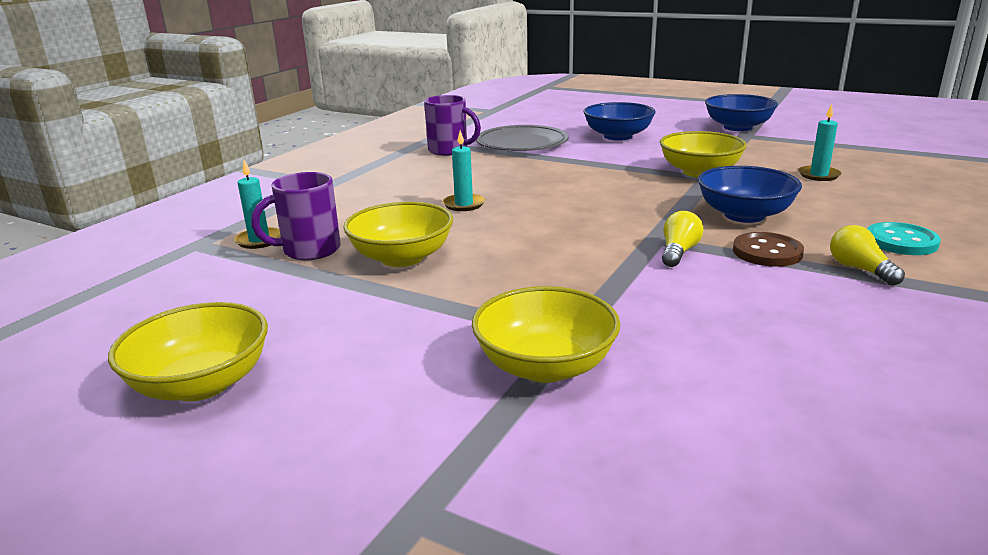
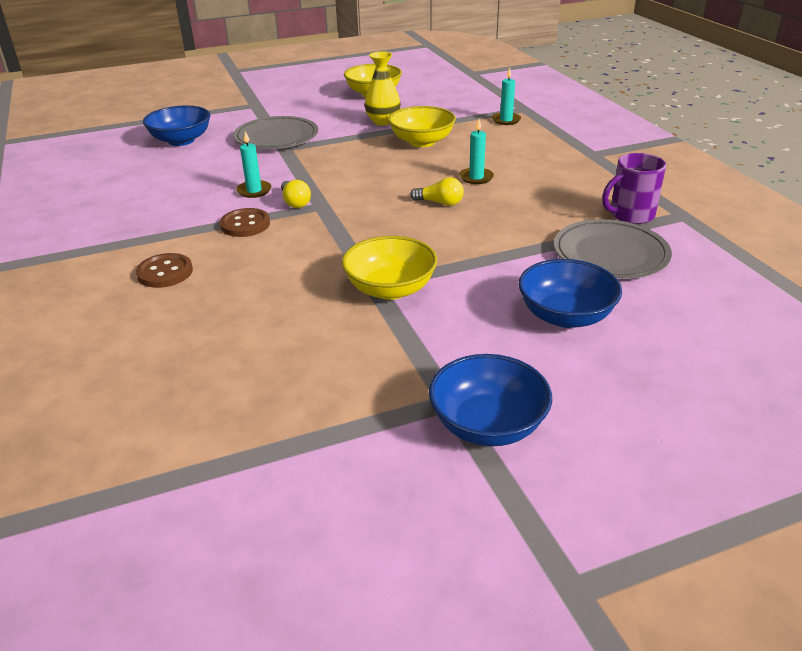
camera: 130 degrees right, 10 degrees up
purple mug [251,172,341,260] -> none
yellow bowl [472,286,620,383] -> grey plate [233,116,318,149]
blue bowl [698,166,802,223] -> blue bowl moved to [143,106,210,146]
turquoise candle [798,104,841,181] -> turquoise candle moved to [236,131,272,198]
yellow light bulb [830,225,905,286] -> yellow light bulb moved to [410,177,464,206]
turquoise button [867,222,941,255] -> brown button [136,253,193,288]
none -> yellow vase [365,51,401,125]

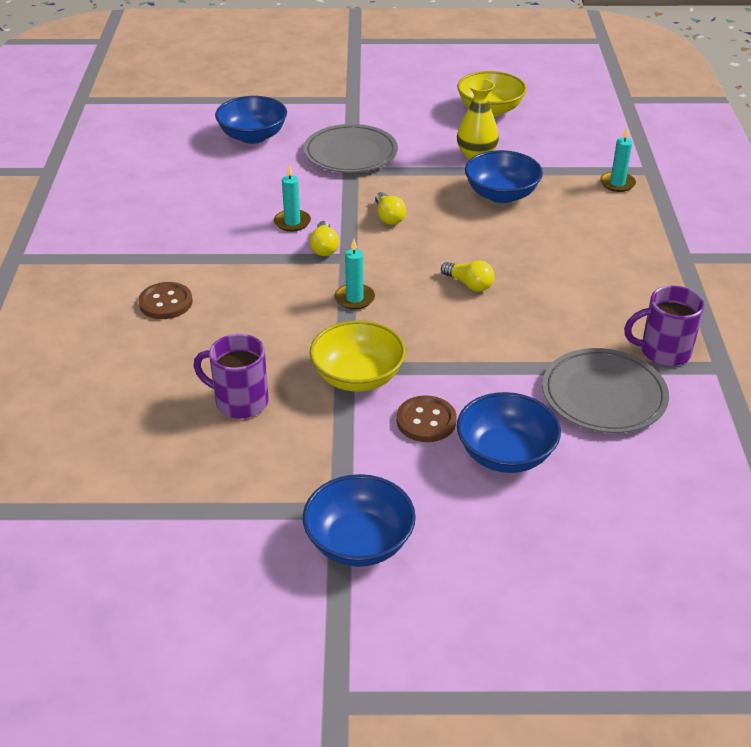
camera: 20 degrees right, 5 degrees up
brown button [220,208,270,237] -> brown button moved to [397,395,457,442]
yellow bowl [388,106,456,147] -> blue bowl [465,150,543,203]
turquoise candle [459,119,494,184] -> turquoise candle moved to [335,239,375,310]
none -> purple mug [193,334,269,419]
none -> yellow light bulb [375,192,406,225]

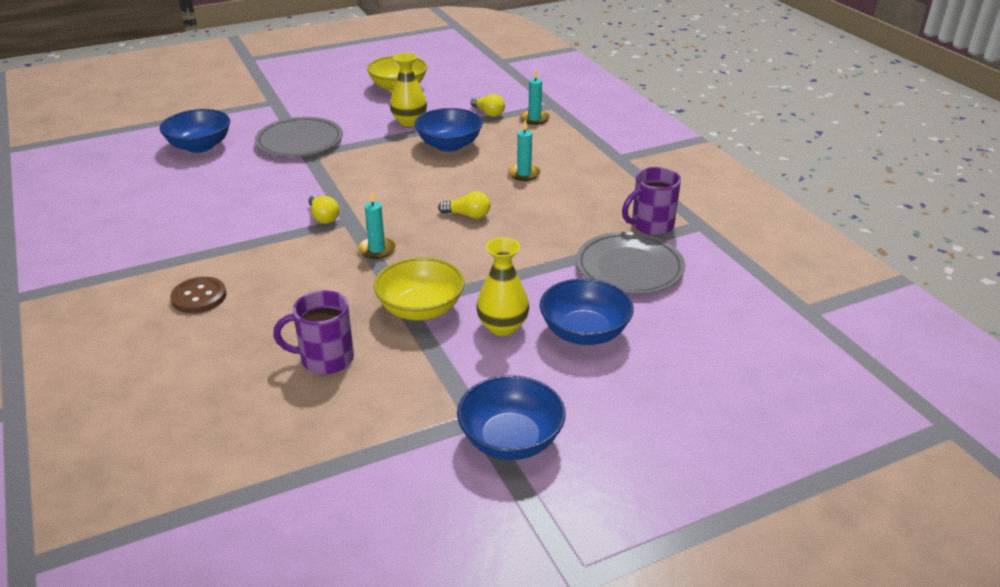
camera: 25 degrees left, 5 degrees down
turquoise candle [274,165,311,232] -> turquoise candle moved to [508,120,541,181]
yellow light bulb [375,192,406,225] -> yellow light bulb moved to [470,94,505,117]
brown button [397,395,457,442] -> yellow vase [476,237,529,336]

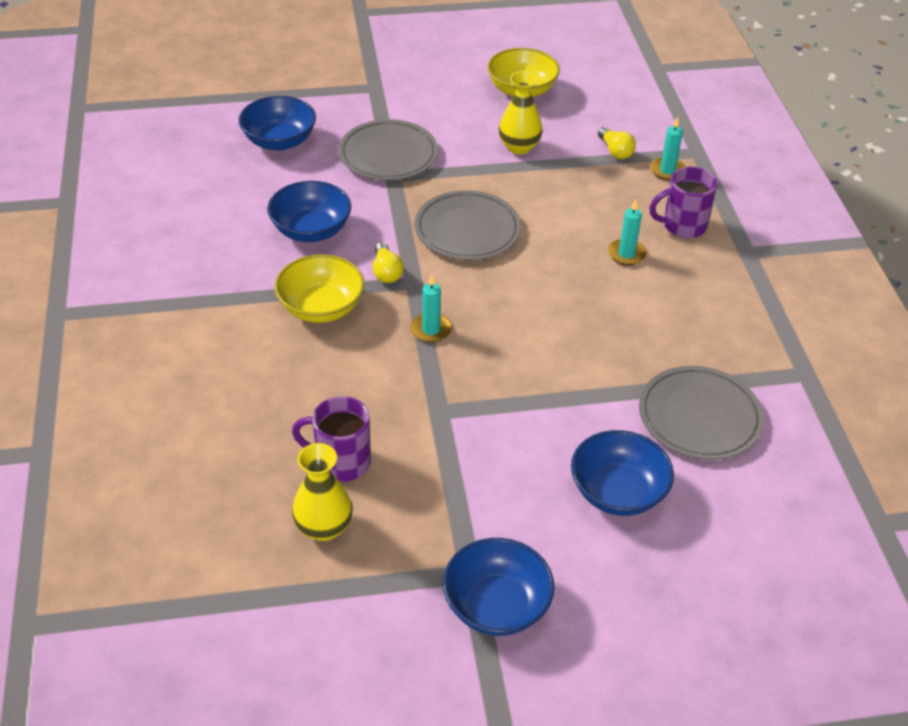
camera: 15 degrees right, 10 degrees up
brown button [170,277,226,313] -> none
yellow bowl [374,257,464,320] -> yellow bowl moved to [275,254,364,323]
blue bowl [415,108,483,152] -> blue bowl moved to [267,181,351,242]
yellow light bulb [438,191,491,219] -> none
yellow vase [476,237,529,336] -> yellow vase moved to [292,443,353,541]
purple mug [622,167,681,235] -> purple mug moved to [649,166,718,238]
none -> grey plate [415,190,521,260]

